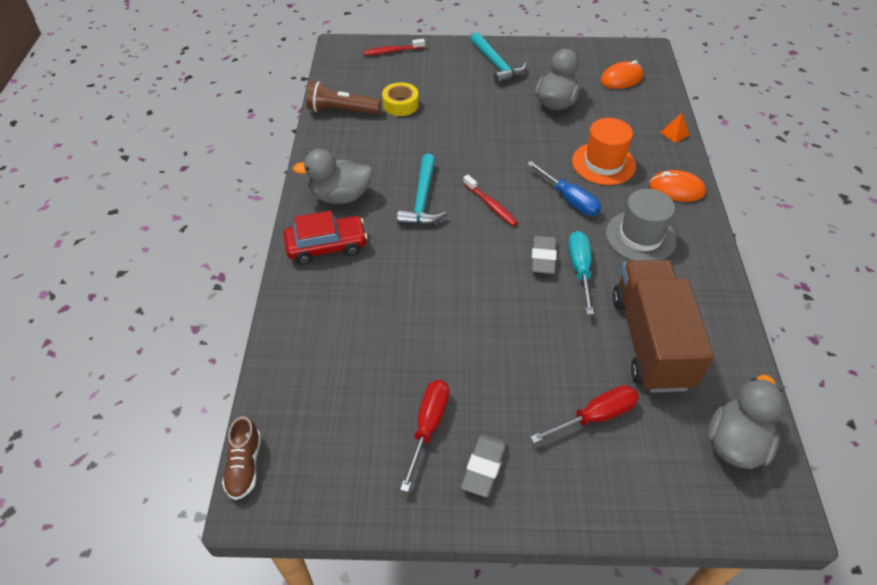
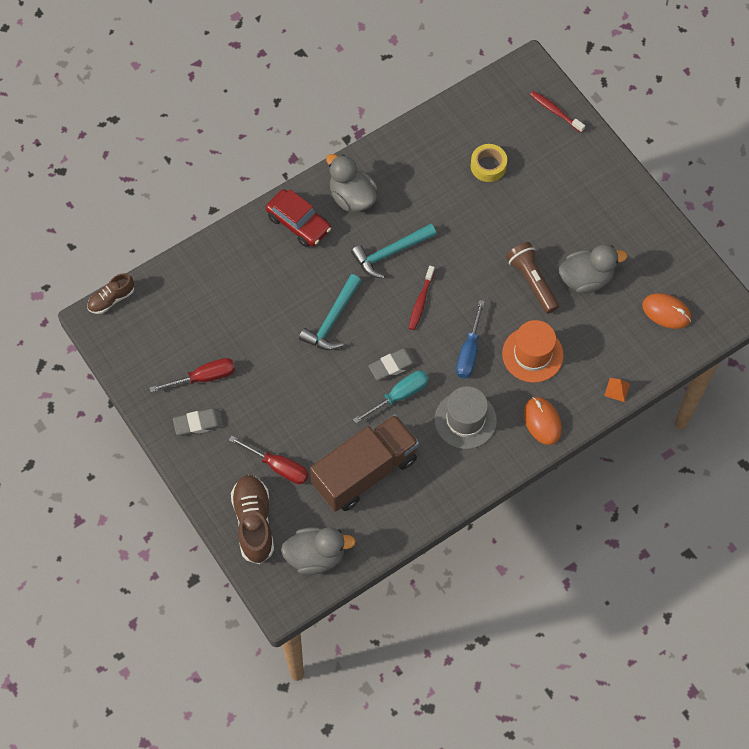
camera: 55 degrees right, 15 degrees up
brown flashlight [306,81,381,114] -> brown flashlight moved to [506,242,559,314]
turquoise hammer [470,32,527,85] -> turquoise hammer moved to [299,274,361,350]
none -> brown shoe [231,475,274,564]

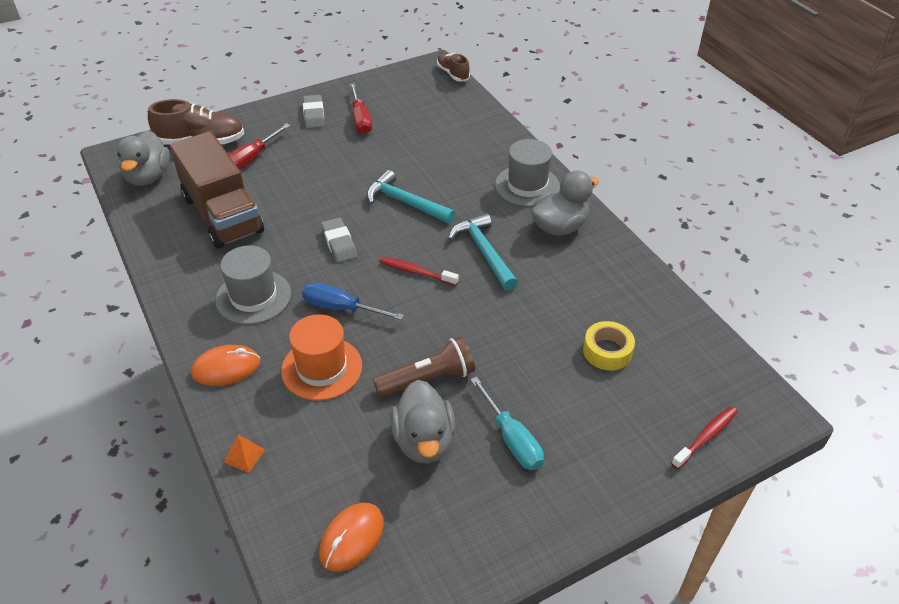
camera: 95 degrees right, 20 degrees down
red car [266,189,331,247] -> grey hat [495,139,560,207]
turquoise screwdriver [353,370,429,423] -> turquoise screwdriver moved to [470,377,544,470]

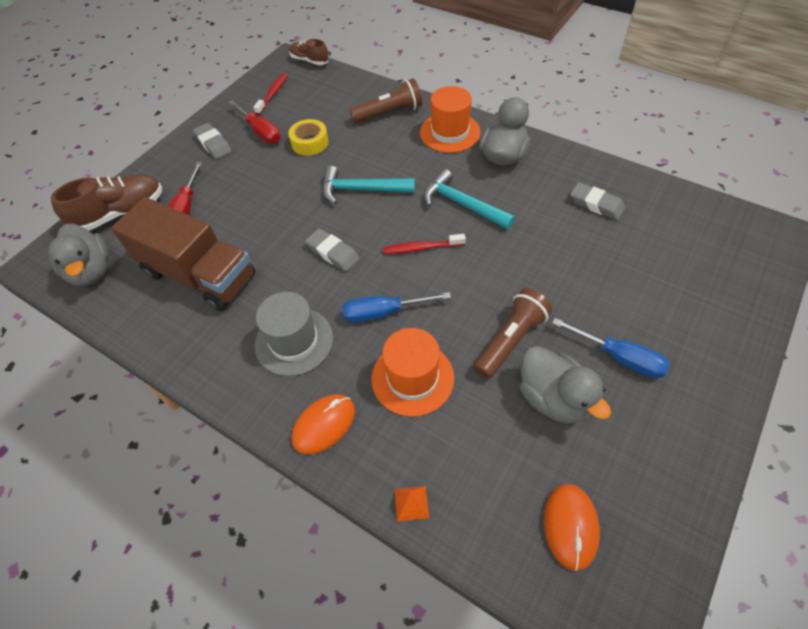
camera: 25 degrees left, 10 degrees up
turquoise screwdriver [470,377,544,470] -> blue screwdriver [552,318,670,378]
grey hat [495,139,560,207] -> orange hat [420,86,481,153]
yellow tape [583,321,635,371] -> yellow tape moved to [289,119,329,156]
red toothbrush [671,407,737,469] -> red toothbrush moved to [253,73,288,115]
none -> brown flashlight [349,78,422,123]
none -> grey eraser [570,182,625,220]

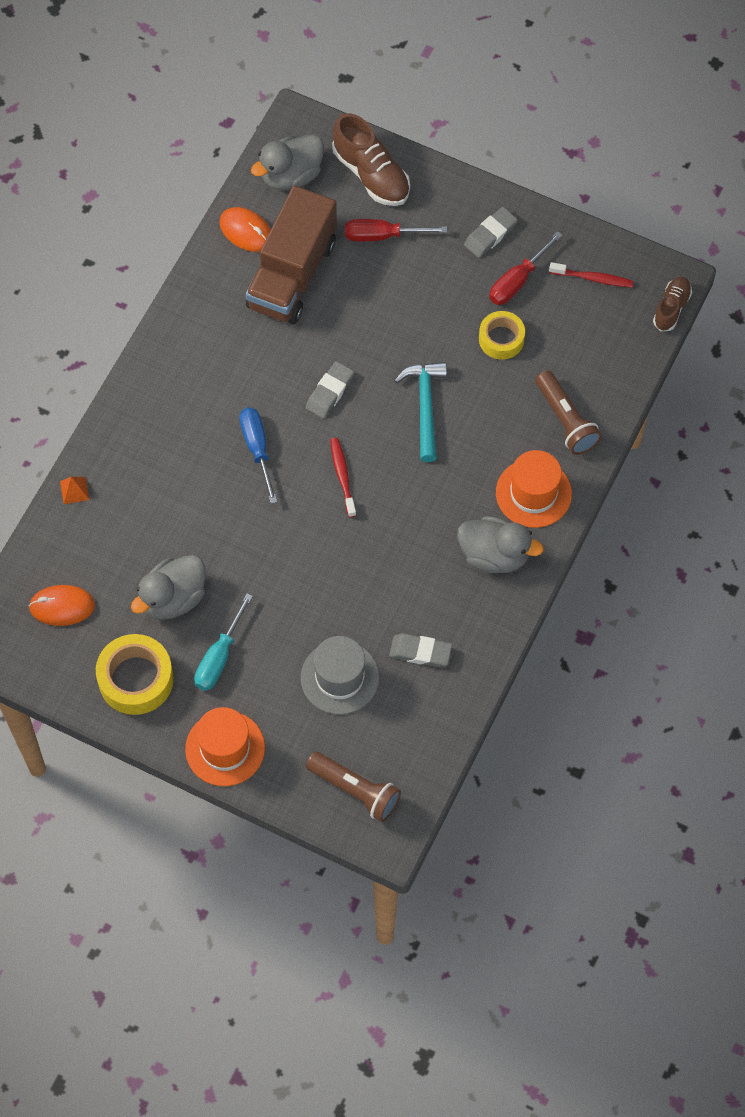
camera: 80 degrees right, 10 degrees up
grey hat [255,292,333,376] -> grey hat moved to [301,636,379,715]
orange mouse [291,394,355,455] -> orange mouse moved to [220,207,271,252]
orange hat [372,328,454,417] -> orange hat moved to [185,707,265,786]
turquoise hammer [424,169,515,230] -> none
brown flashlight [474,288,552,379] -> brown flashlight moved to [306,752,401,822]
blue screwdriver [552,318,670,378] -> turquoise screwdriver [194,593,253,691]
grey eraser [570,182,625,220] -> grey eraser turned 75 degrees clockwise [389,633,452,667]
none -> yellow tape [96,634,174,715]

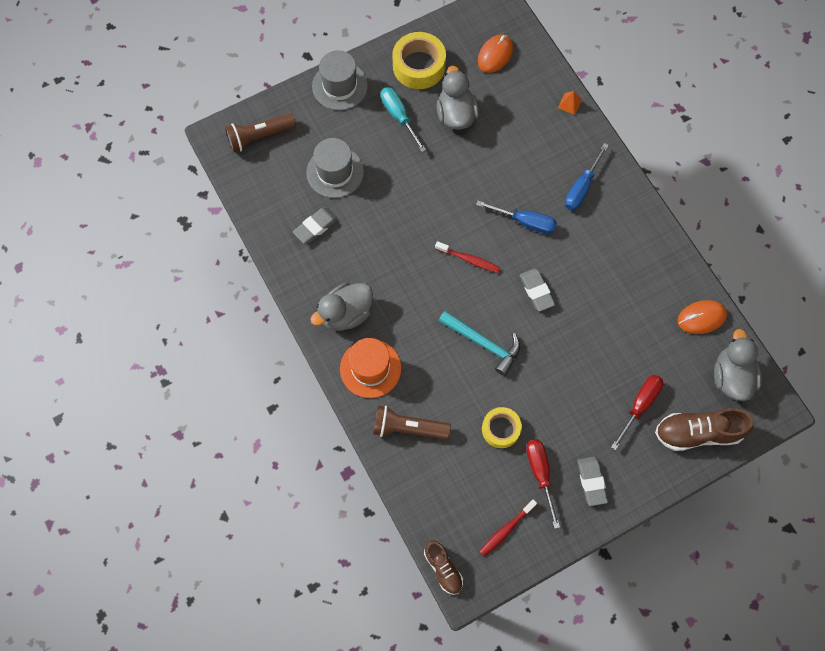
camera: 125 degrees right, 5 degrees up
orange hat [185,707,265,786] -> grey hat [312,50,368,111]
brown truck [246,186,337,324] -> none
none -> blue screwdriver [565,143,609,211]

